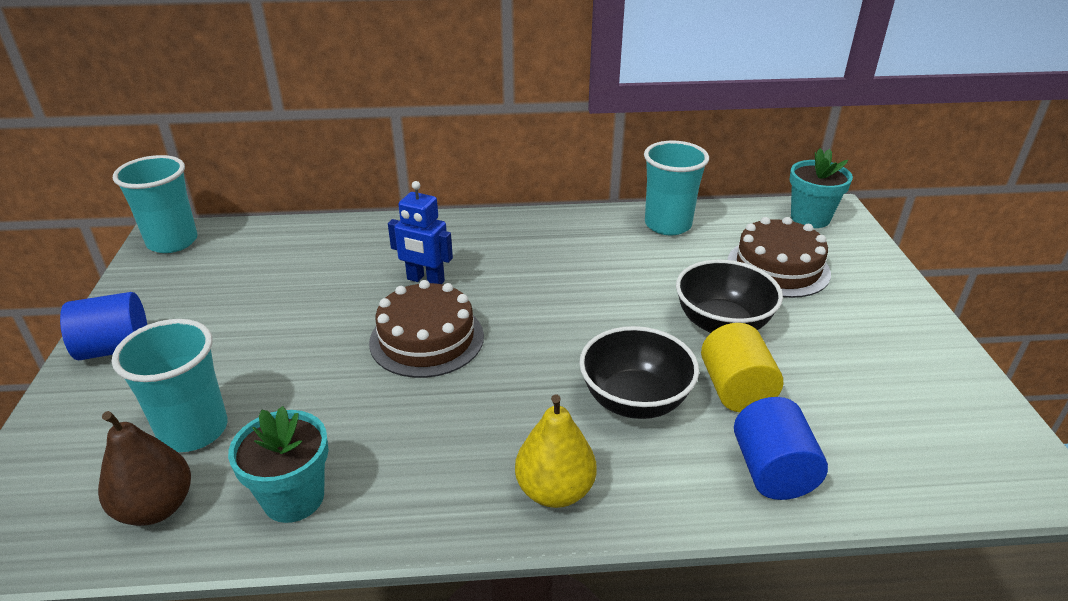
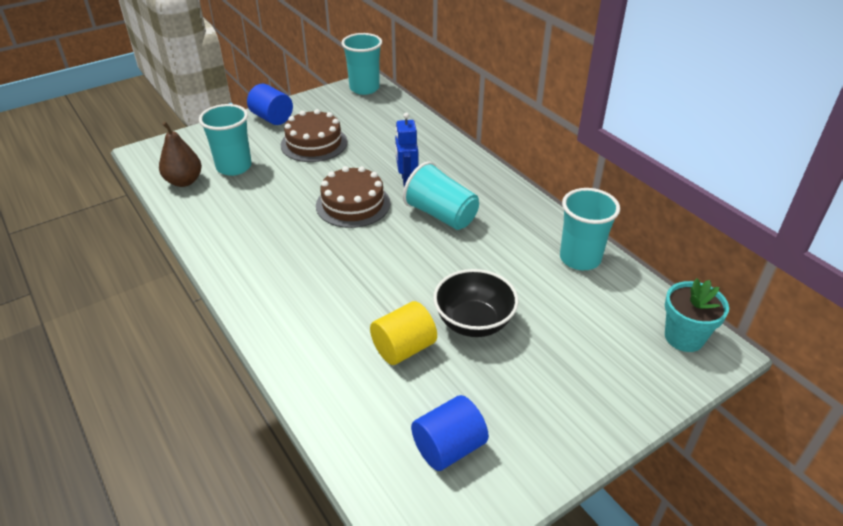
camera: 60 degrees right, 5 degrees up
turquoise flower pot [228,406,329,523] -> none
yellow pear [515,394,597,508] -> none
black bowl [579,326,699,419] -> none
brown cake [727,217,831,298] -> brown cake moved to [281,109,347,162]
blue cylinder [734,397,828,500] -> blue cylinder moved to [411,395,489,471]
none -> turquoise cup [403,161,479,230]

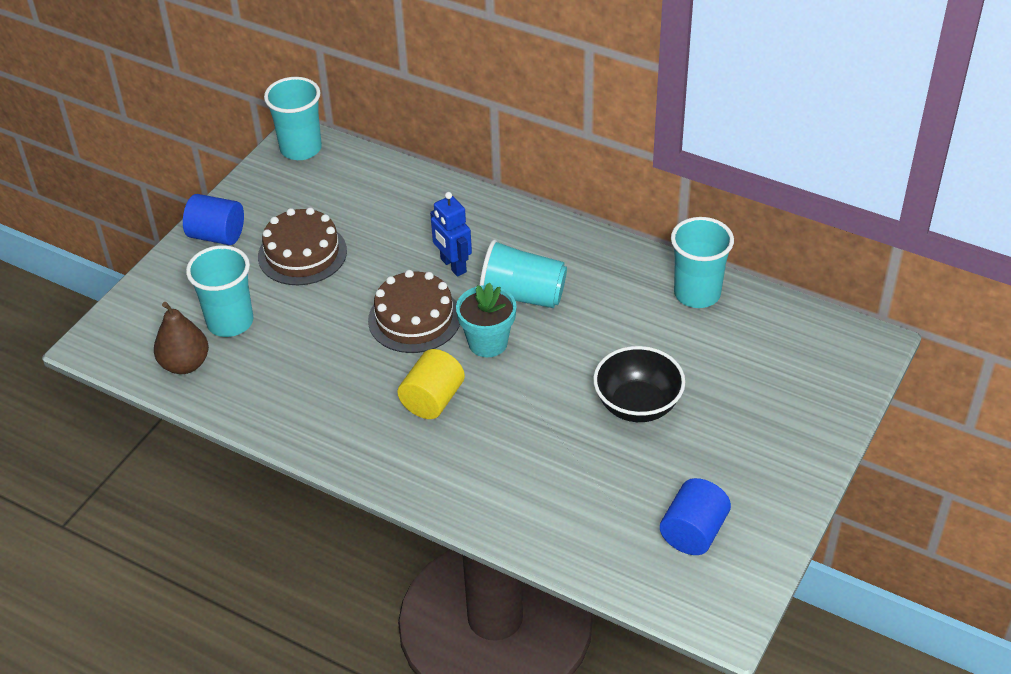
camera: 25 degrees left, 5 degrees up
yellow cylinder [370,301,437,365] -> yellow cylinder moved to [397,349,465,419]
turquoise flower pot [665,278,729,352] -> turquoise flower pot moved to [456,283,516,357]

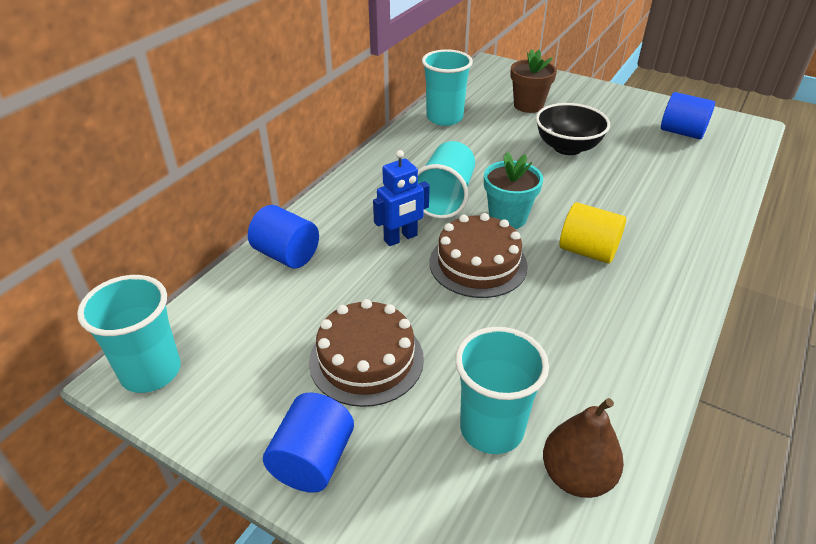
camera: 90 degrees left, 5 degrees down
none -> blue cylinder [248,205,319,268]
none -> brown flower pot [510,49,557,113]

